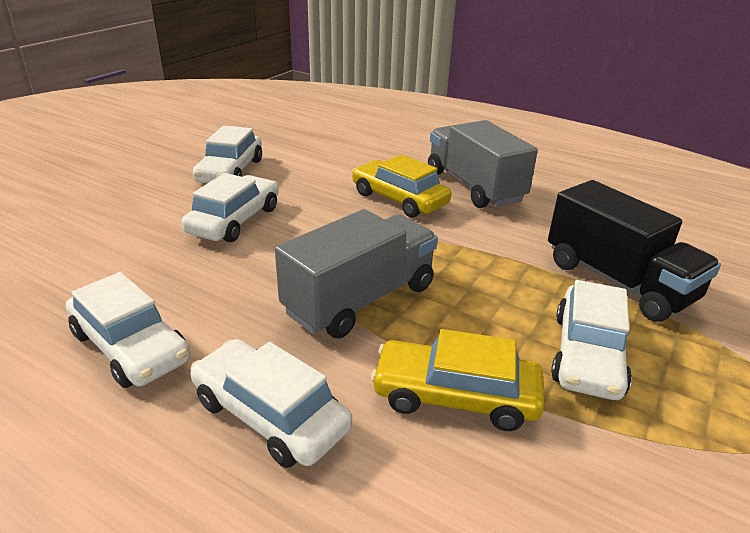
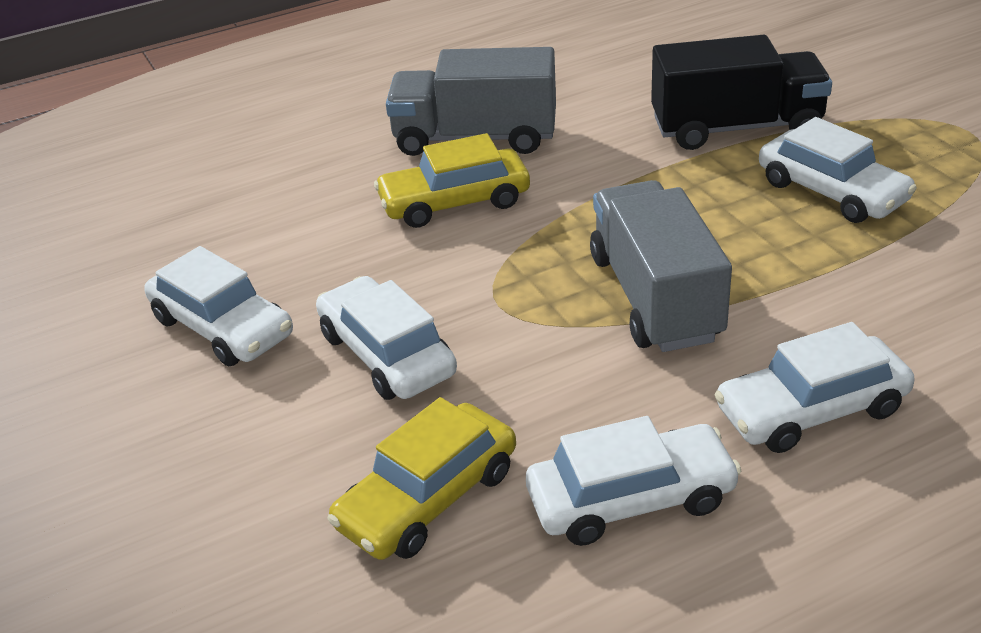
camera: 55 degrees left, 5 degrees up
yellow car [371,329,545,431] -> yellow car moved to [328,397,516,560]

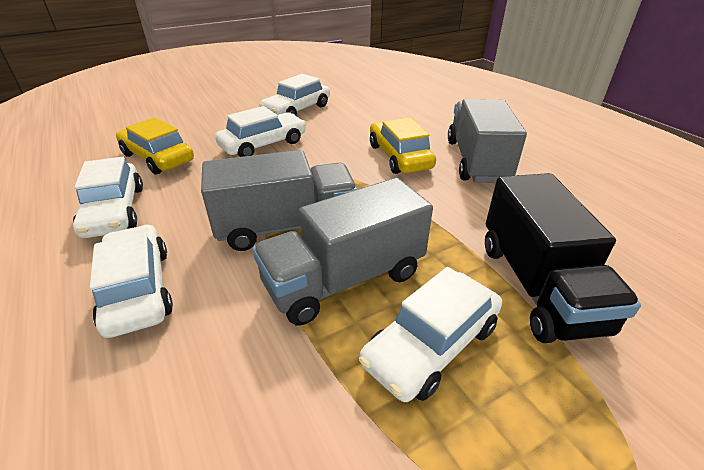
camera: 85 degrees right, 0 degrees up
none -> grey truck [252,178,433,326]

